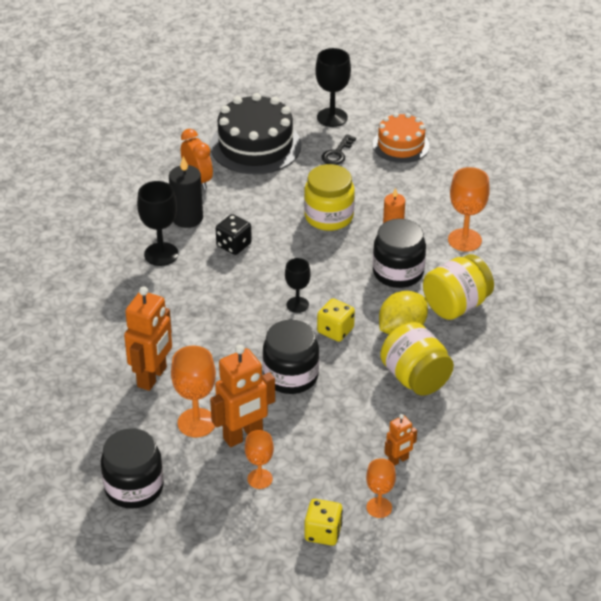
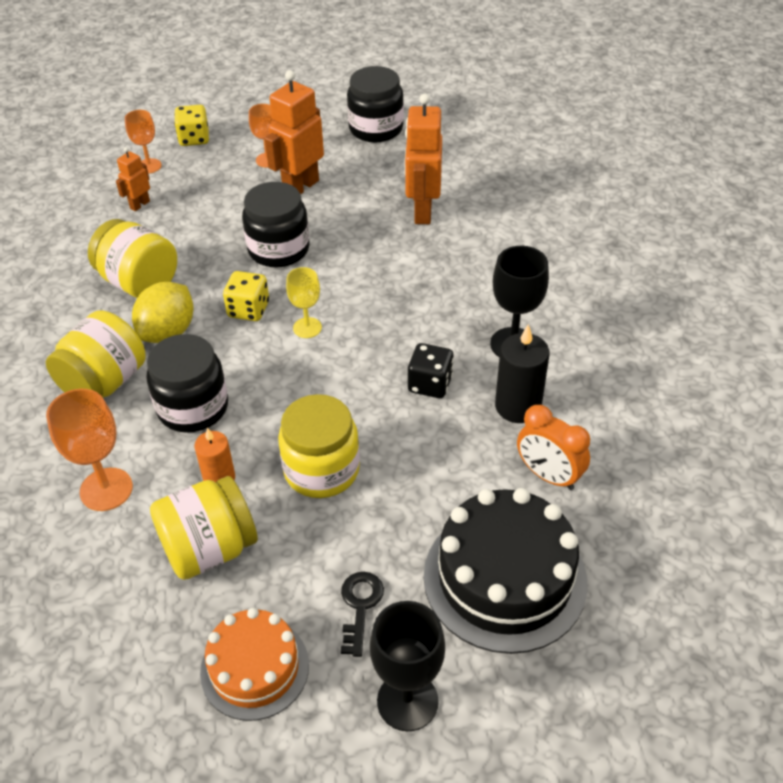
camera: 160 degrees right, 5 degrees up
orange goblet [171,346,216,437] -> none
black goblet [285,258,311,313] -> yellow goblet [286,267,322,338]
none -> yellow jar [150,476,258,580]

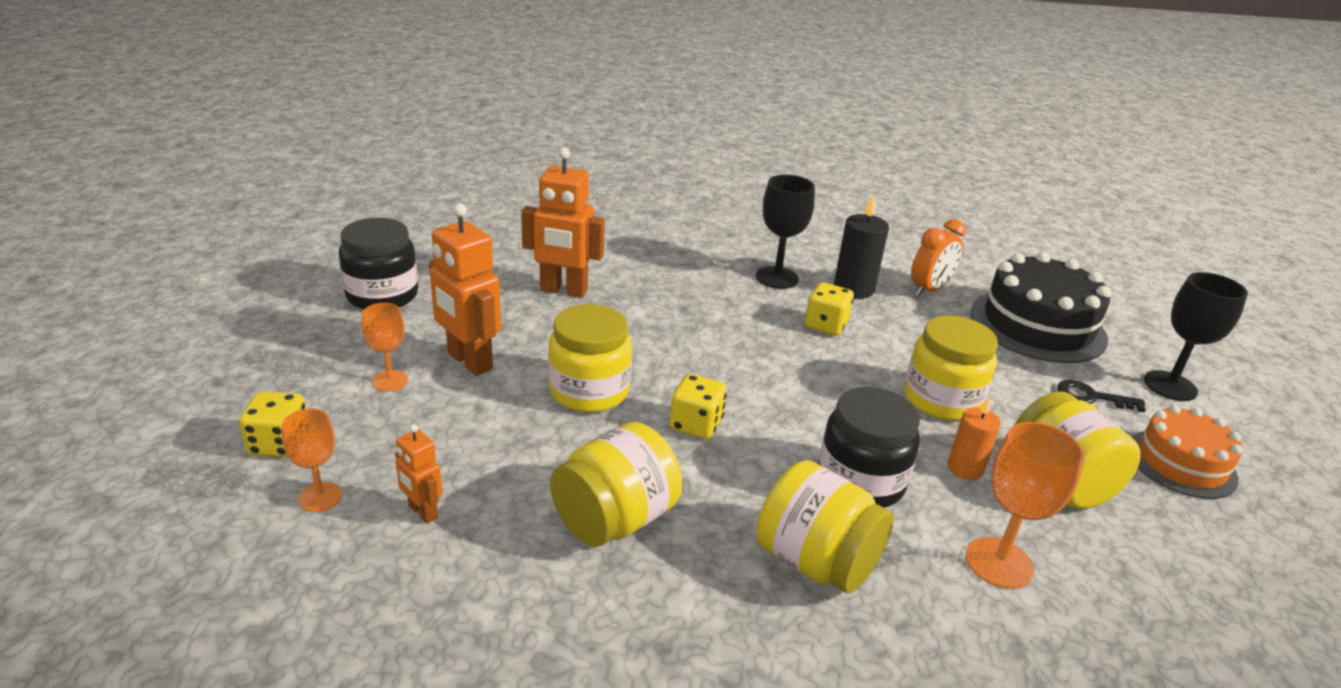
camera: 85 degrees left, 15 degrees down
yellow lemon [132,282,194,343] -> none
black jar [242,182,310,268] -> yellow jar [548,304,632,413]
yellow goblet [286,267,322,338] -> none
black dice [408,343,454,398] -> yellow dice [805,282,854,336]

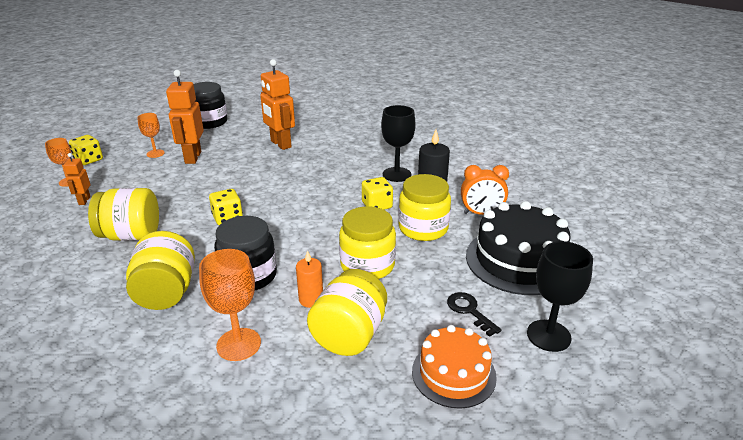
camera: 45 degrees right, 0 degrees up
yellow jar [548,304,632,413] -> yellow jar moved to [398,174,451,241]

